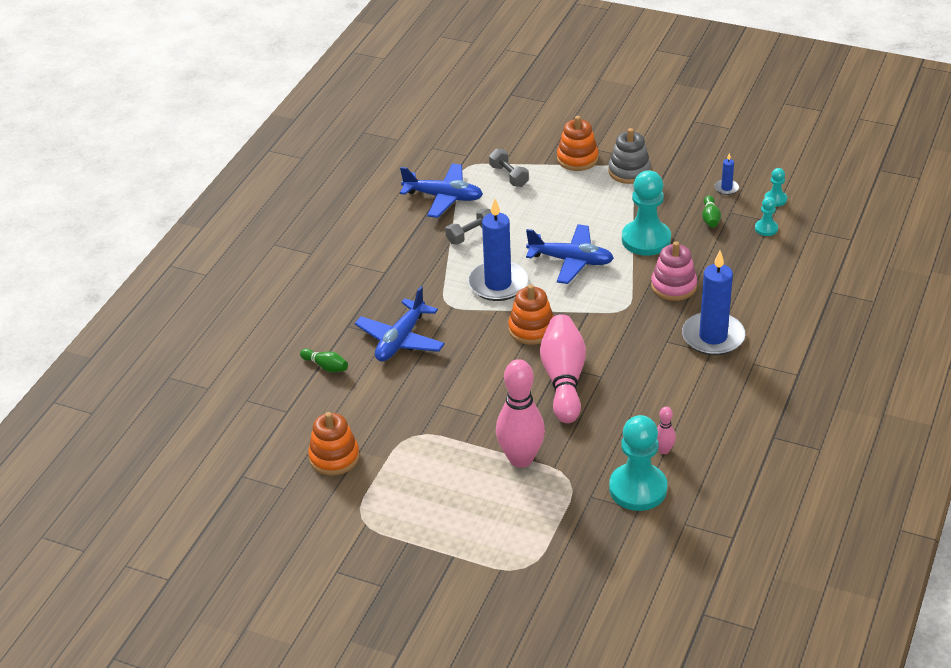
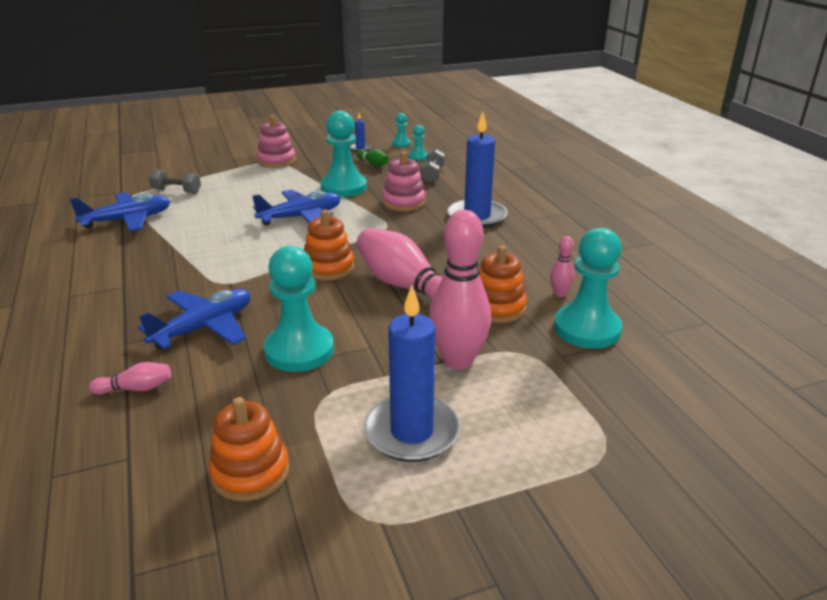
camera: 45 degrees left, 10 degrees down
green bowling pin [300,348,348,372] -> pink bowling pin [89,362,171,395]
blue plane [355,286,445,361] -> blue plane turned 120 degrees counterclockwise [138,289,251,350]
grey dumbbell [445,209,491,245] -> grey dumbbell moved to [421,149,445,183]
blue candle [468,199,528,301] -> blue candle moved to [364,285,460,462]
orange stacking toy [557,116,599,171] -> orange stacking toy moved to [479,245,527,323]
grey stacking toy [609,128,651,184] -> pink stacking toy [257,115,296,168]
none -> turquoise pawn [264,246,334,372]

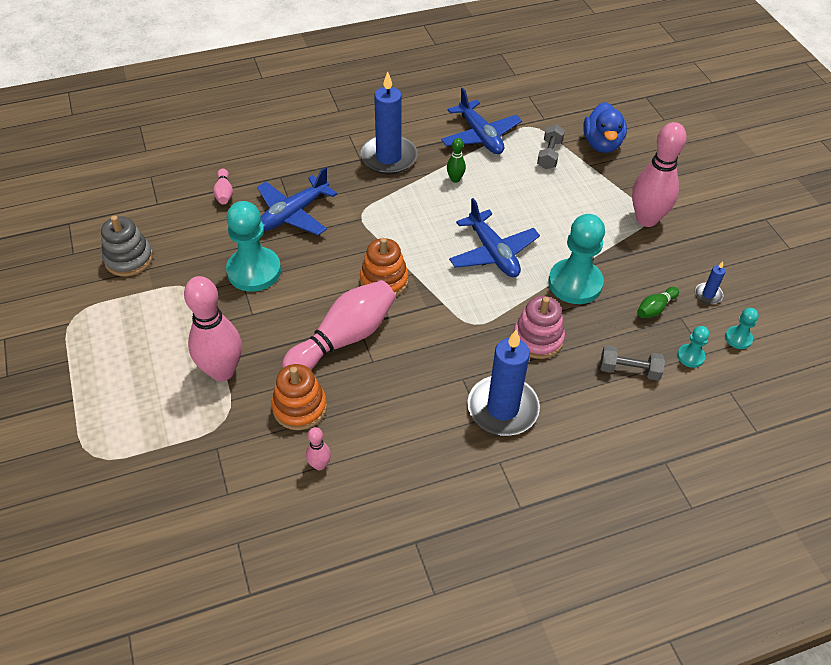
camera: 90 degrees right, 20 degrees up
blue plane [138,289,251,350] -> blue plane turned 90 degrees clockwise [257,167,337,235]
orange stacking toy [209,397,289,501] -> grey stacking toy [101,215,153,276]
pink stacking toy [257,115,296,168] -> pink bowling pin [632,122,687,227]
blue candle [364,285,460,462] -> blue candle moved to [360,71,417,174]
turquoise pawn [554,228,622,349] -> none
none -> green bowling pin [447,138,466,183]
none -> blue duck [583,102,627,153]

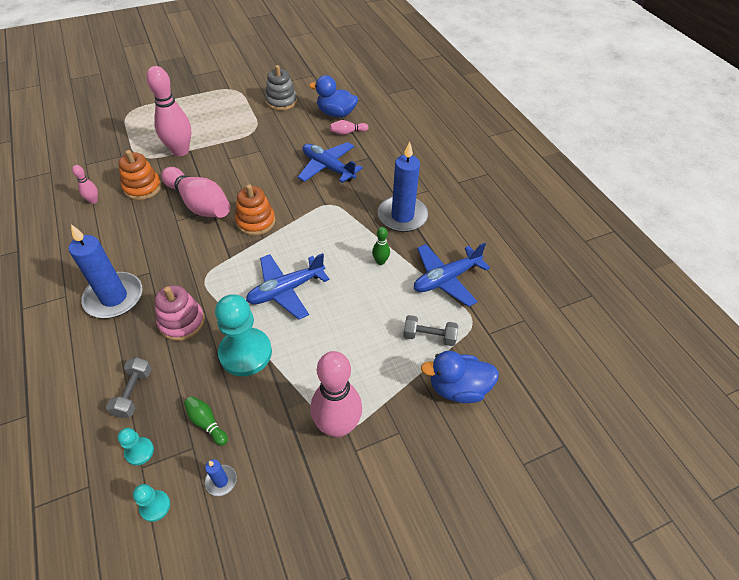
camera: 85 degrees right, 0 degrees up
turquoise pawn [226,201,281,292] -> none
none -> blue duck [309,75,358,118]

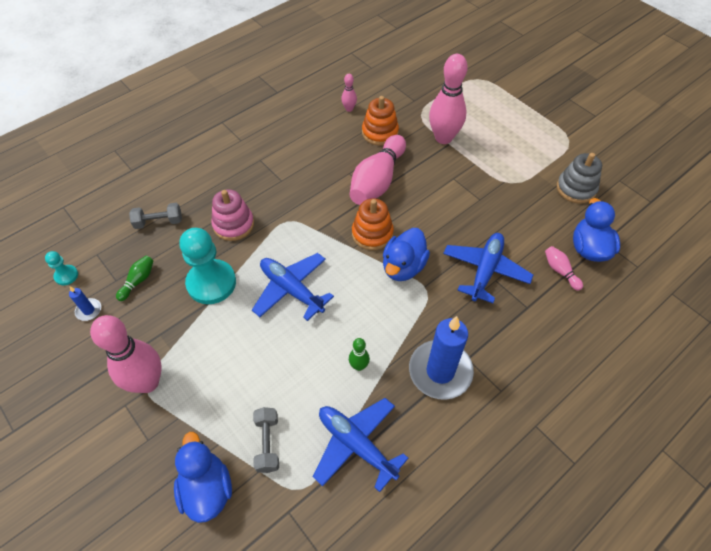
camera: 75 degrees right, 5 degrees up
blue candle [69,224,142,318] -> none
turquoise pawn [118,428,154,466] -> none
none -> blue duck [383,228,430,281]

